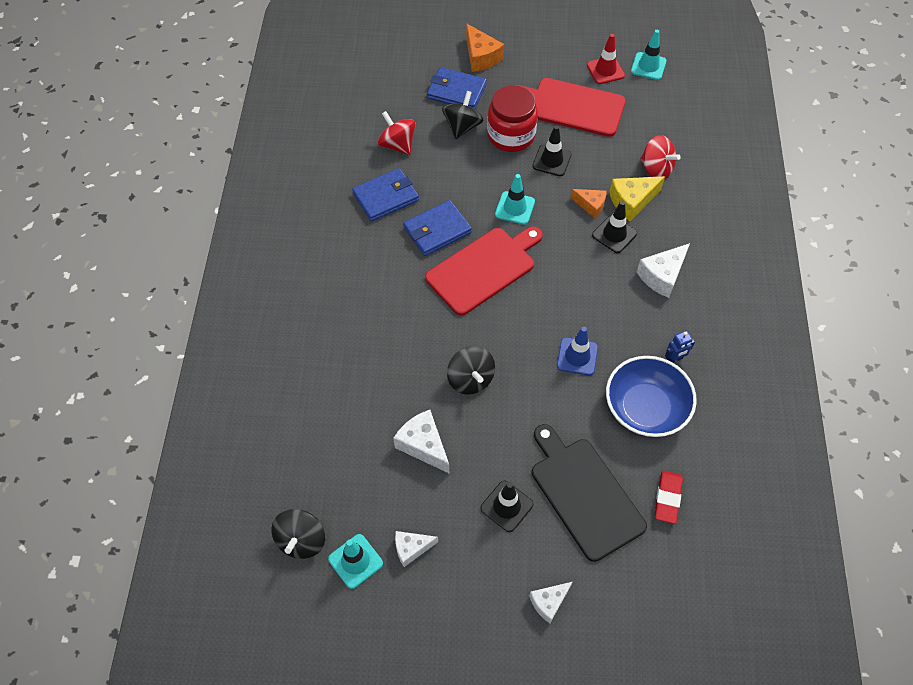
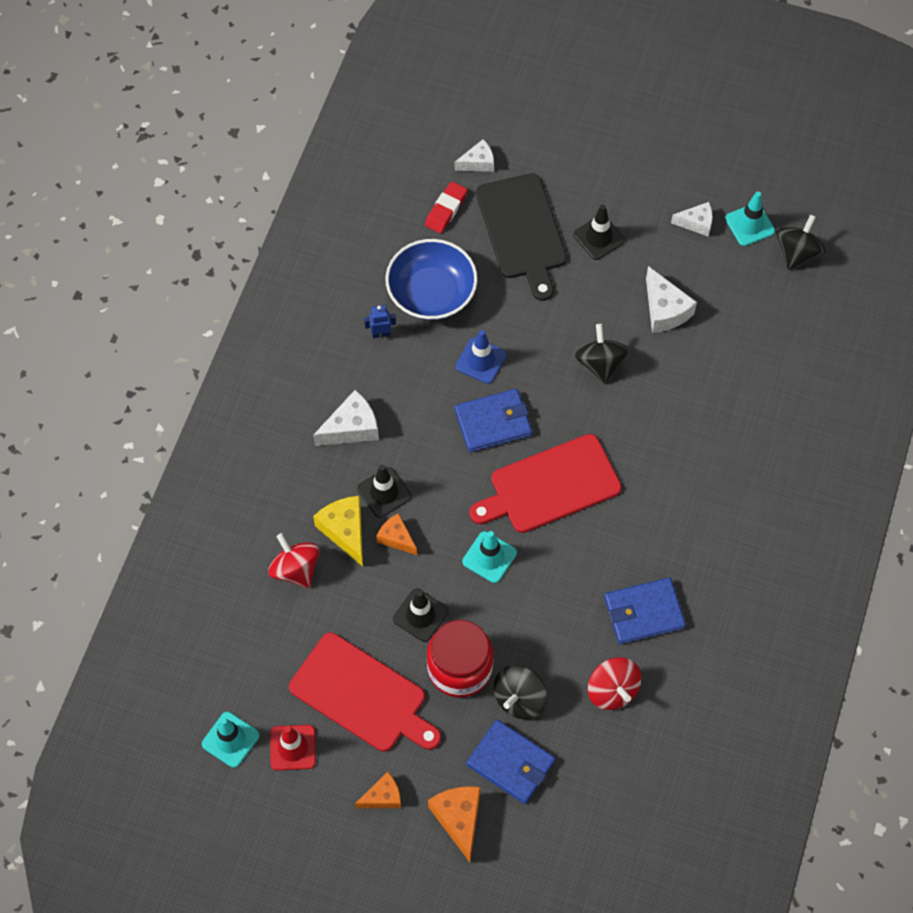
camera: 165 degrees left, 5 degrees up
blue wallet [403,200,472,256] -> blue wallet moved to [455,389,532,452]
white cheese [529,582,572,623] -> white cheese moved to [455,139,494,172]
yellow cheese [609,176,665,221] -> yellow cheese turned 105 degrees counterclockwise [313,496,363,566]
none -> orange cheese [355,772,401,808]

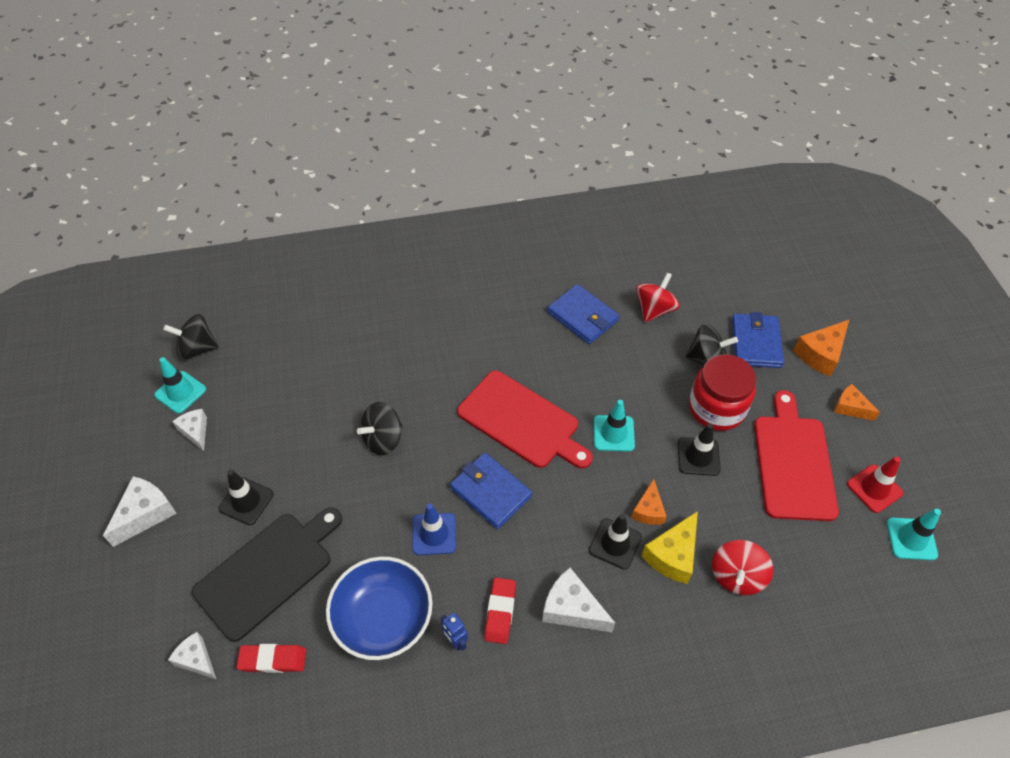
camera: 120 degrees left, 10 degrees down
white cheese [646,266,697,333] -> white cheese moved to [103,476,177,547]
none -> red eraser [484,578,516,644]

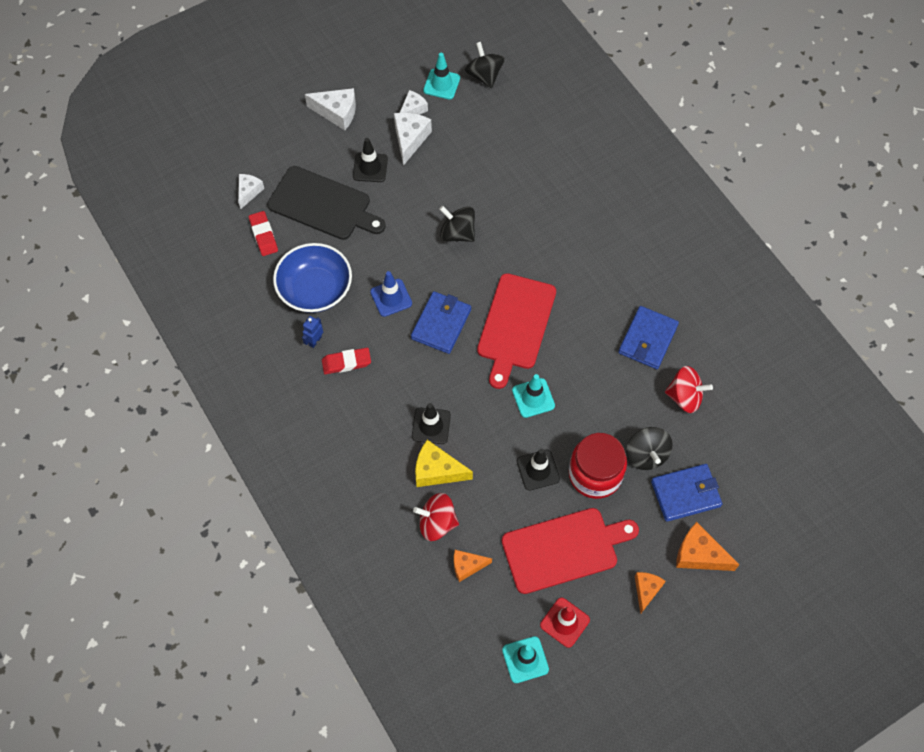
camera: 70 degrees right, 10 degrees up
white cheese [542,568,615,632] -> white cheese moved to [394,113,432,166]
orange cheese [631,479,667,525] -> orange cheese moved to [454,550,492,582]

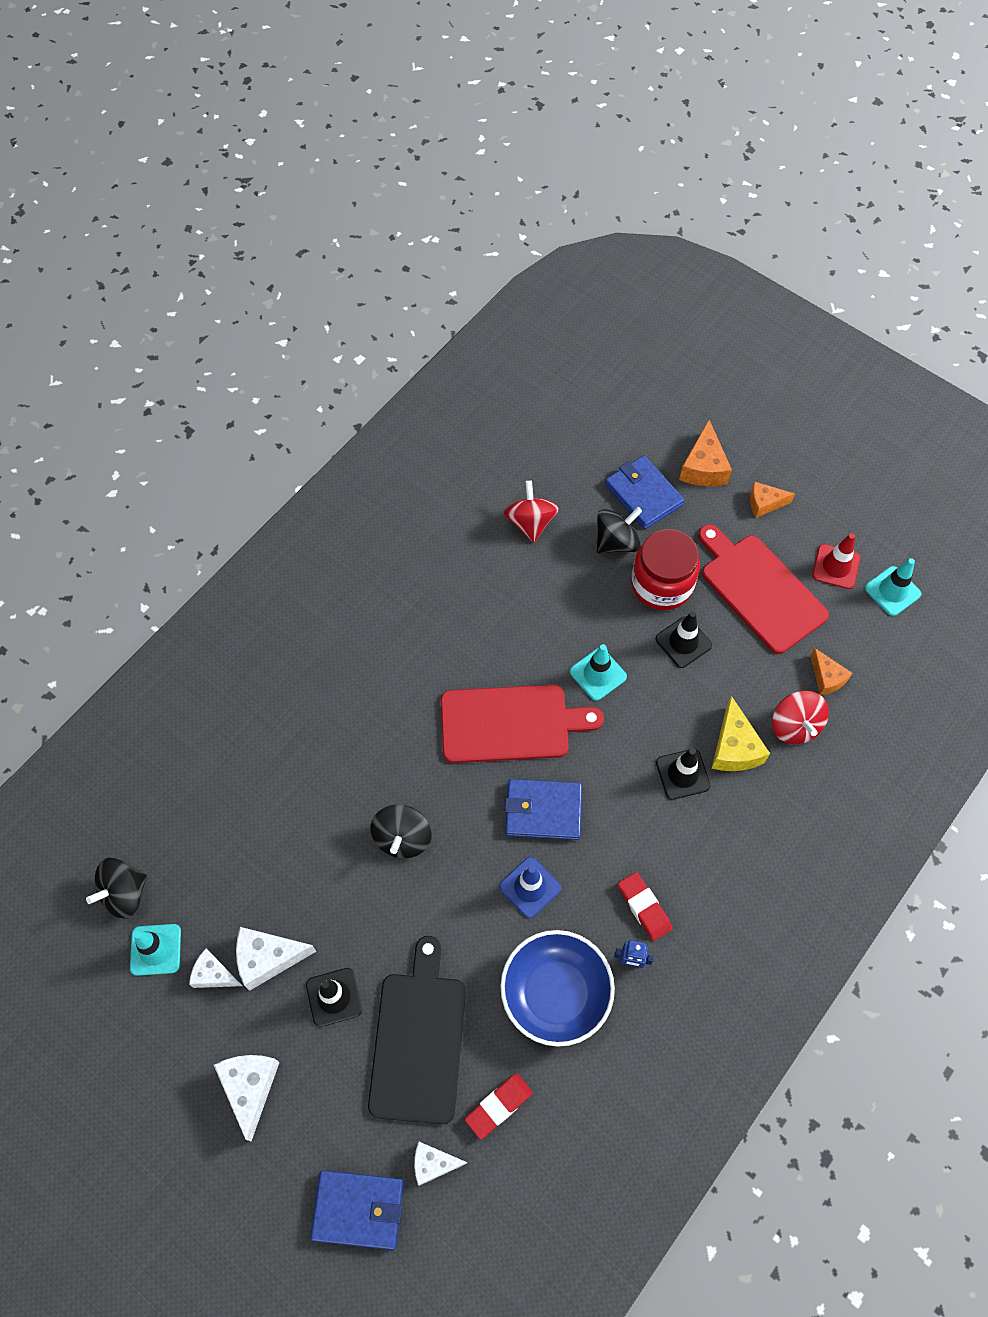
camera: 110 degrees left, 0 degrees up
blue wallet [618,306,679,369] -> blue wallet moved to [310,1170,404,1250]

